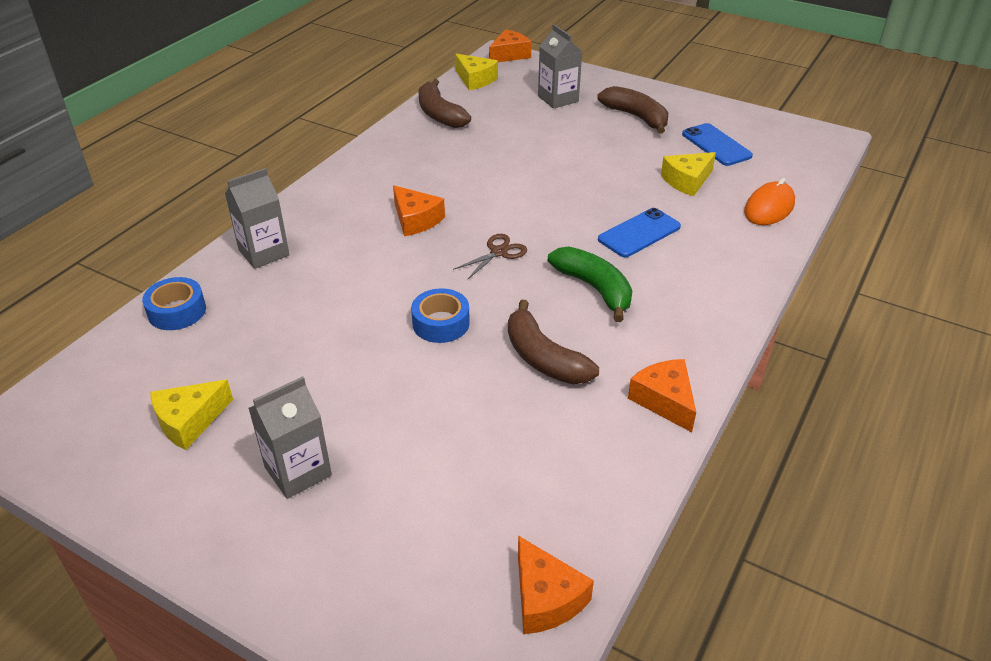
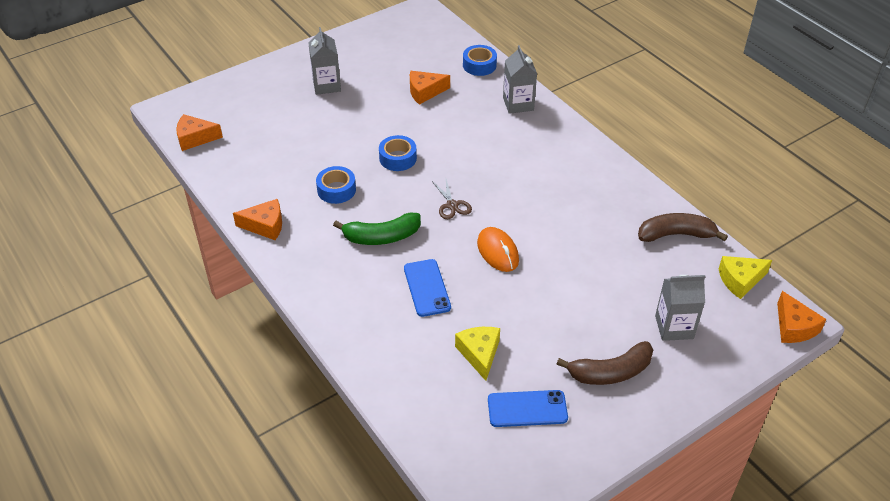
camera: 115 degrees right, 5 degrees up
yellow cheese [150,379,233,450] -> none
orange cheese [393,185,445,236] -> orange cheese moved to [410,71,450,105]
brown banana [508,300,599,384] -> blue tape [316,166,356,204]
orange mouse [744,178,795,225] -> orange mouse moved to [477,227,519,272]

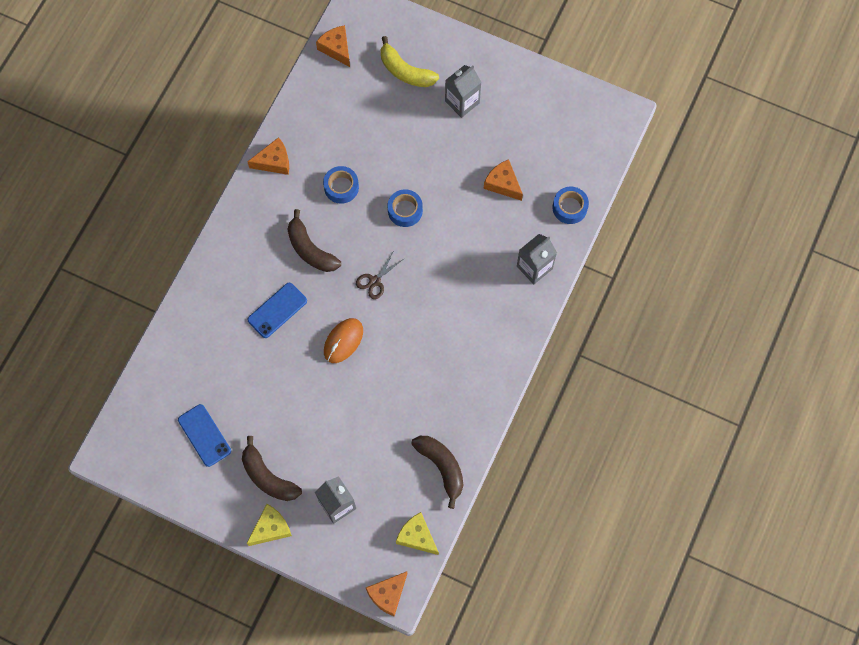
camera: 60 degrees right, 25 degrees up
orange cheese [233,199,282,240] -> orange cheese turned 75 degrees counterclockwise [247,137,289,175]
green banana [333,213,421,245] -> brown banana [287,209,341,272]
yellow cheese [455,327,500,381] -> yellow cheese moved to [247,504,292,546]
none -> yellow banana [381,36,439,87]

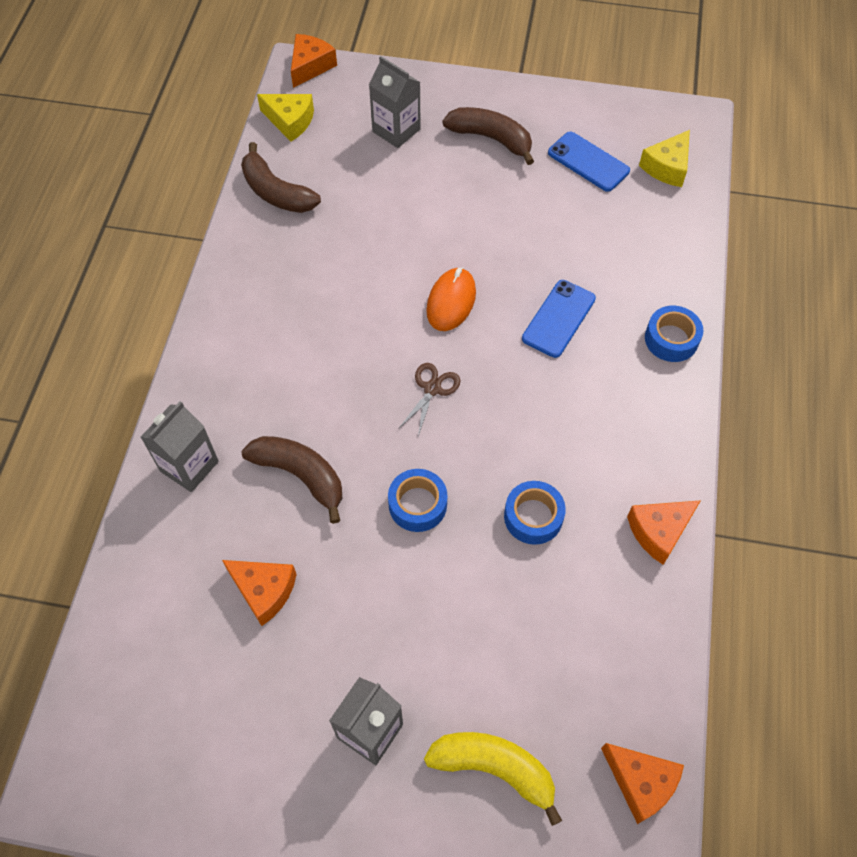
camera: 165 degrees right, 10 degrees down
yellow cheese [247,504,292,546] -> yellow cheese moved to [639,130,690,187]
brown banana [287,209,341,272] -> brown banana moved to [241,436,342,524]
blue tape [553,187,589,224] -> blue tape moved to [645,306,703,362]

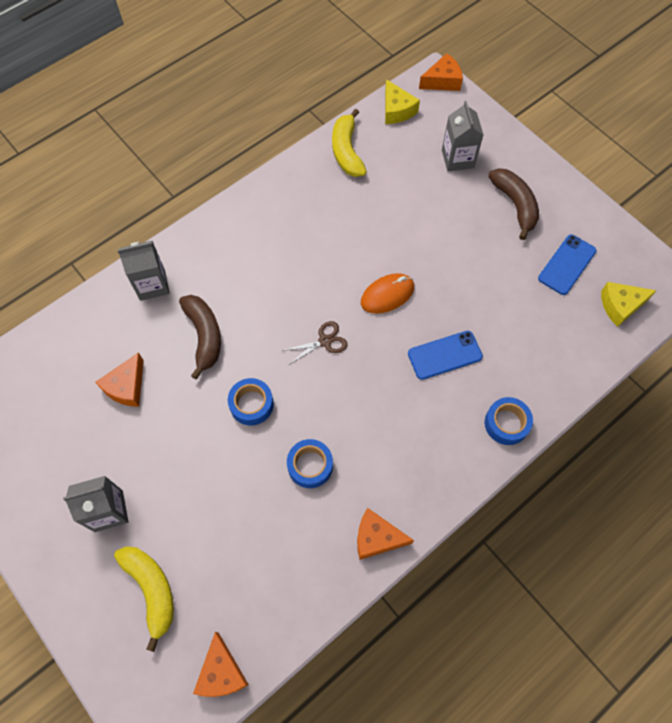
camera: 40 degrees right, 5 degrees up
orange cheese [222,560,297,626] -> orange cheese turned 45 degrees clockwise [95,352,144,407]
brown banana [241,142,321,213] -> yellow banana [332,109,367,177]
blue phone [548,132,630,192] -> blue phone turned 45 degrees clockwise [538,234,596,295]

